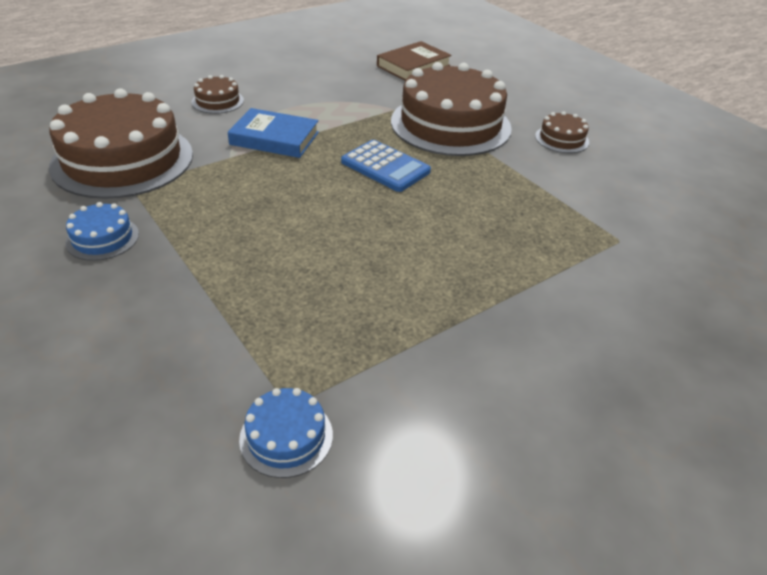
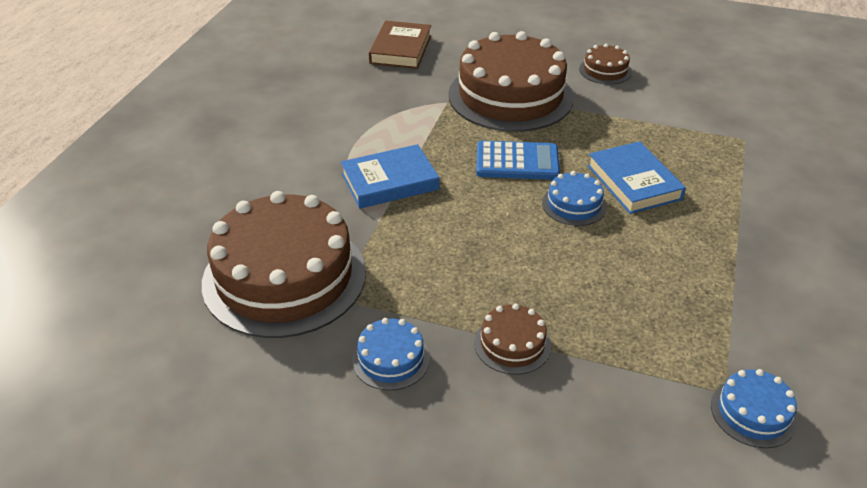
camera: 35 degrees left, 0 degrees up
brown cake [192,75,244,114] -> brown cake moved to [474,303,551,375]
none -> blue cake [542,171,607,226]
none -> blue book [587,141,686,214]

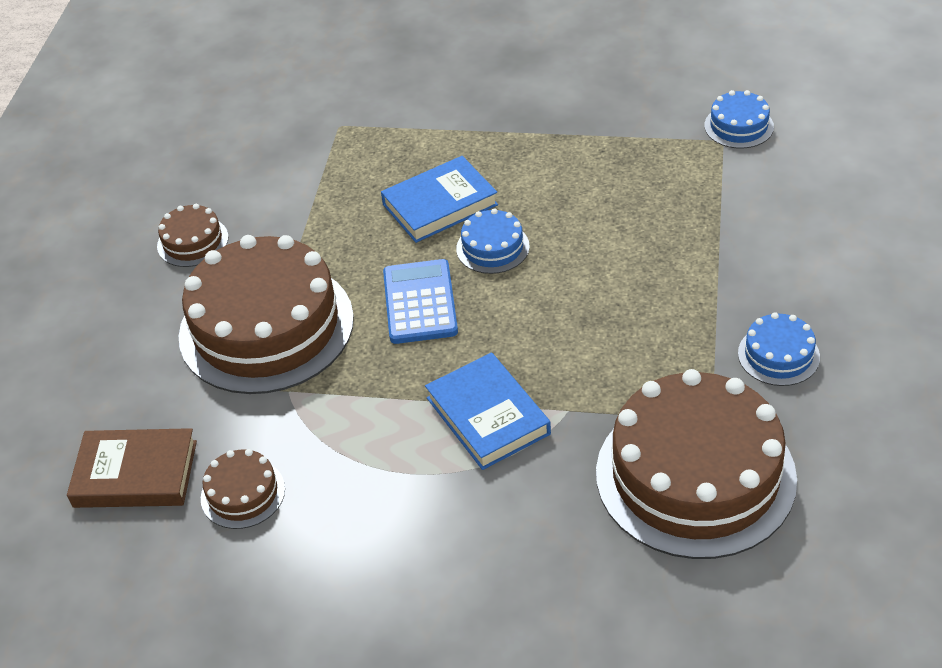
camera: 95 degrees left, 5 degrees up
brown cake [474,303,551,375] -> brown cake moved to [201,449,285,529]

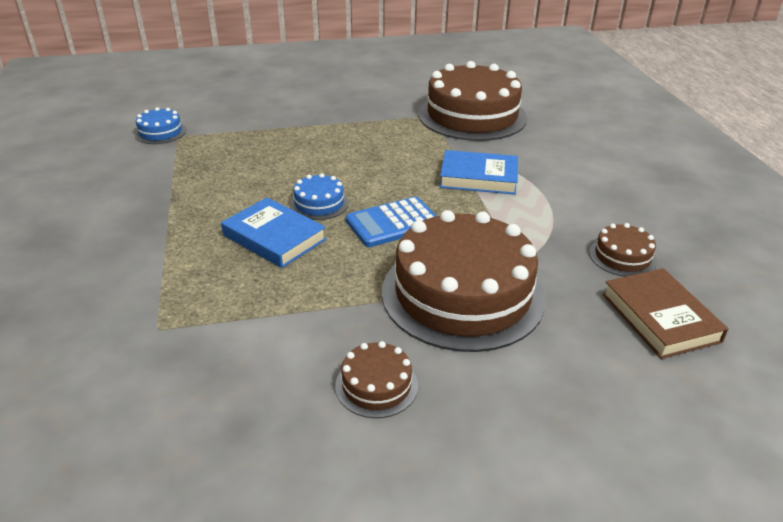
camera: 115 degrees left, 10 degrees down
blue book [425,352,551,470] -> blue book turned 60 degrees clockwise [439,150,518,195]
blue cake [738,312,820,386] -> none

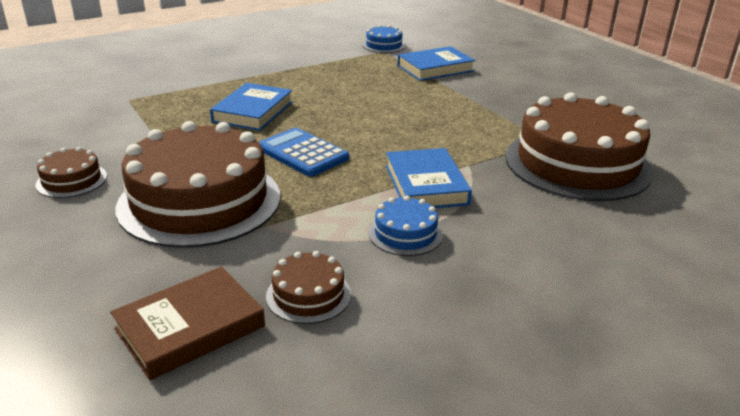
camera: 70 degrees right, 5 degrees down
blue cake [290,173,349,220] -> blue cake moved to [369,196,443,256]
none -> blue book [398,46,475,81]

